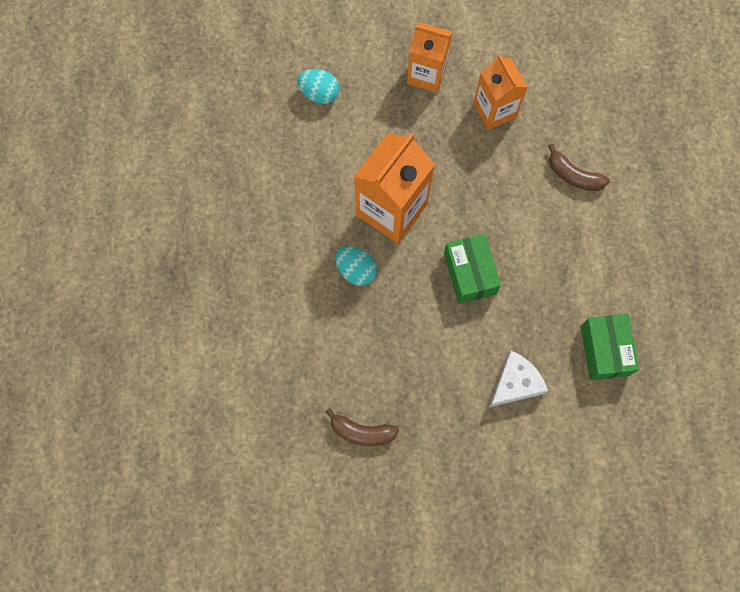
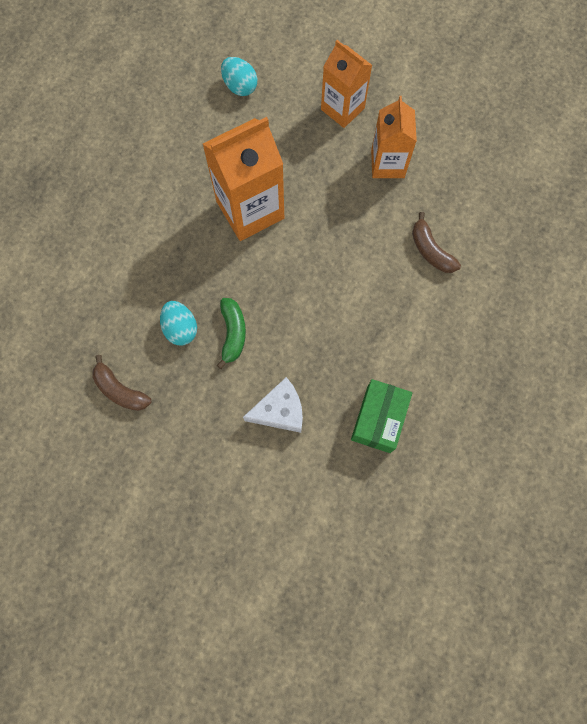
camera: 25 degrees right, 0 degrees up
turquoise egg [335,246,377,286] -> turquoise egg moved to [160,301,197,345]
green box [444,234,501,304] -> none
none -> green banana [217,298,246,369]

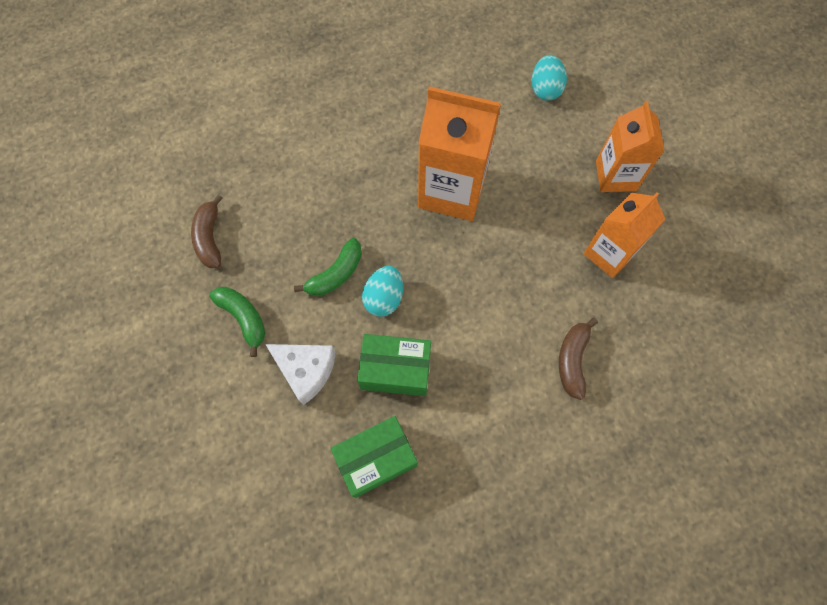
camera: 45 degrees right, 5 degrees down
turquoise egg [160,301,197,345] -> turquoise egg moved to [362,266,403,317]
none -> green banana [209,287,266,357]
none -> green box [357,334,431,396]

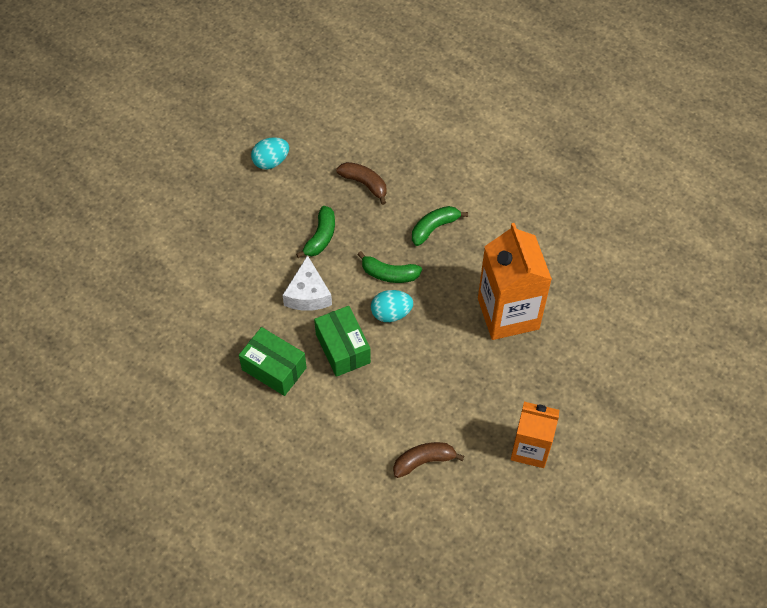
camera: 60 degrees right, 10 degrees down
brown banana [191,195,223,268] -> brown banana turned 75 degrees clockwise [336,162,387,205]
turquoise egg [532,55,567,101] -> turquoise egg moved to [251,137,289,169]
orange carton [596,101,664,192] -> none
none -> green banana [412,206,468,246]

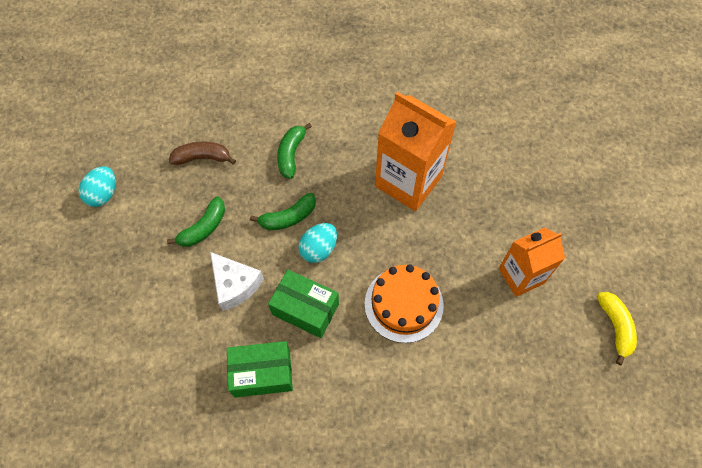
camera: 40 degrees left, 5 degrees up
green banana [296,206,335,258] -> green banana turned 60 degrees clockwise [167,196,225,247]
brown banana [393,442,464,478] -> none
none -> orange cake [365,264,444,343]
none -> yellow banana [597,292,637,365]

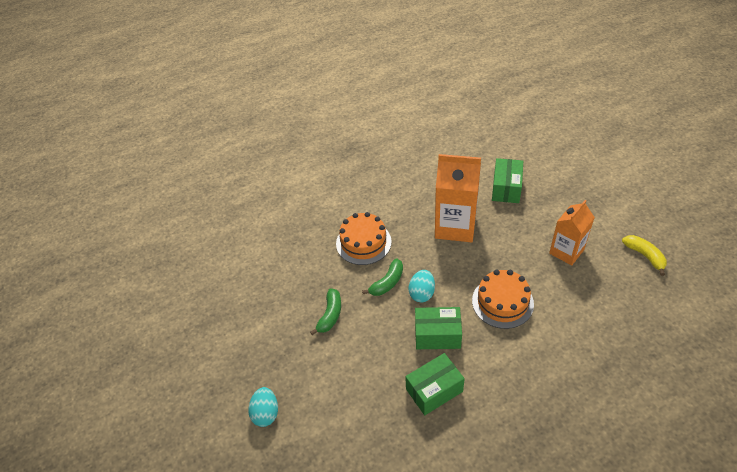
camera: 20 degrees left, 15 degrees down
turquoise egg [79,166,116,207] -> turquoise egg moved to [248,387,278,427]
brown banana [169,141,236,165] -> none
white cheese [210,252,264,311] -> none
green banana [277,123,312,179] -> orange cake [336,212,391,265]
none -> green box [492,158,523,203]

